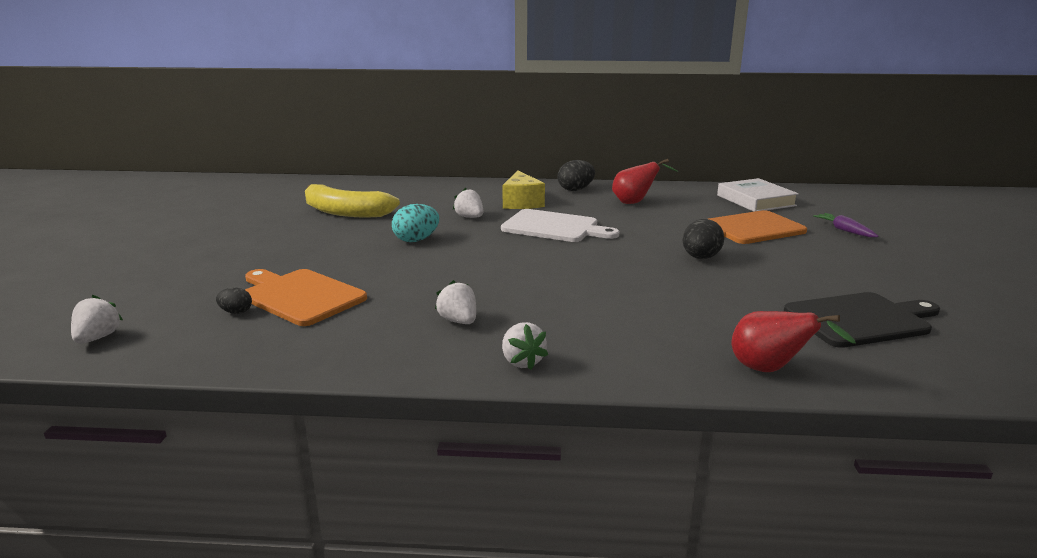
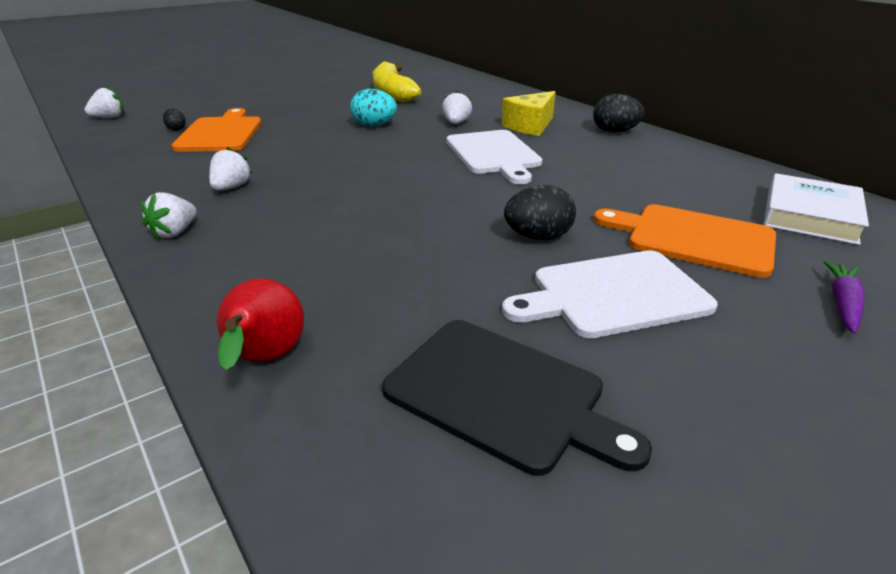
camera: 50 degrees right, 10 degrees up
red pear [612,159,678,204] -> none
none -> white cutting board [502,250,718,338]

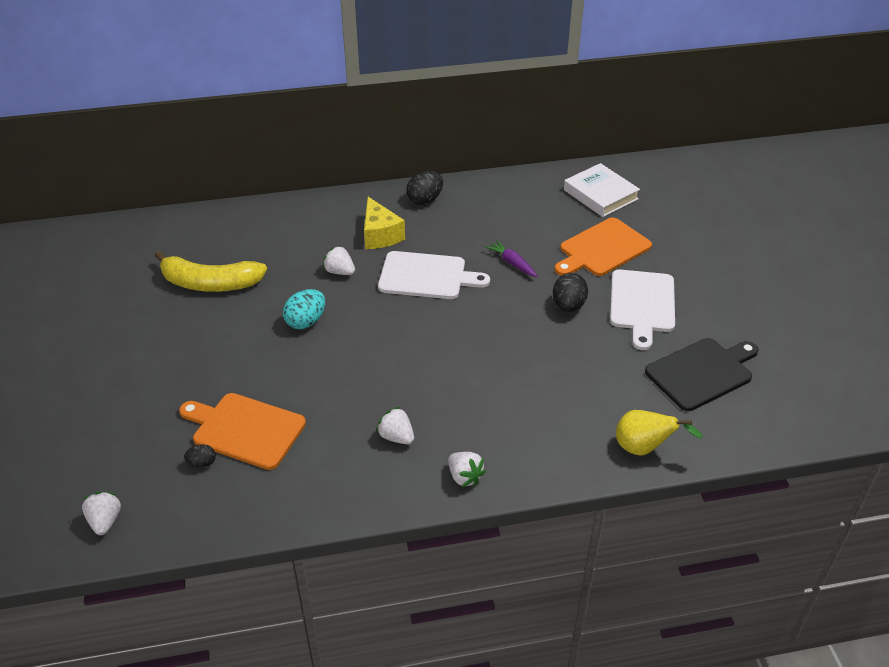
camera: 65 degrees left, 10 degrees up
red pear [217,279,304,370] -> yellow pear [616,410,703,455]
purple carrot [824,261,865,334] -> purple carrot moved to [486,240,538,277]

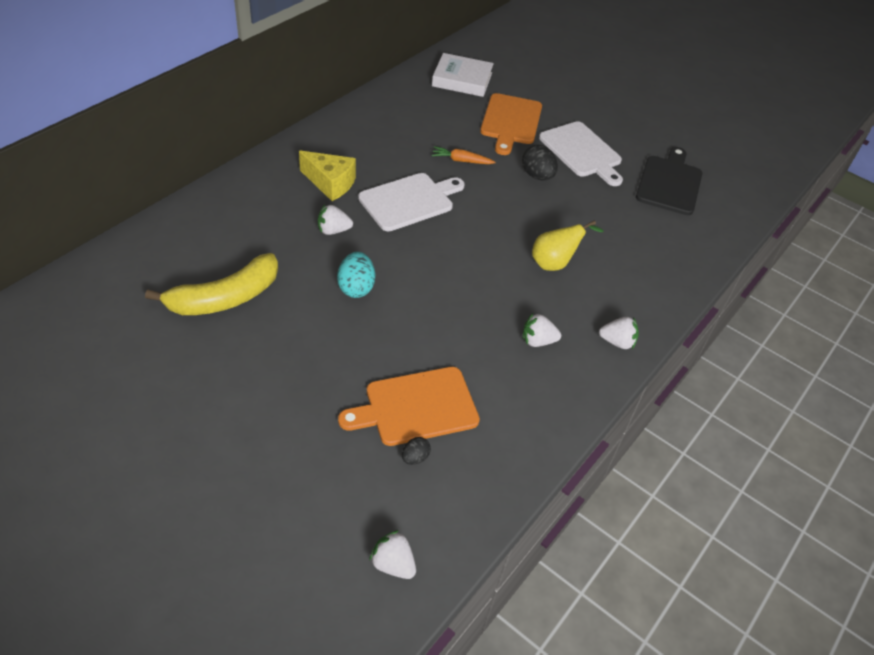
camera: 45 degrees left, 5 degrees up
black egg [406,171,443,205] -> none
purple carrot [486,240,538,277] -> orange carrot [431,146,496,164]
yellow pear [616,410,703,455] -> yellow pear moved to [532,220,604,271]

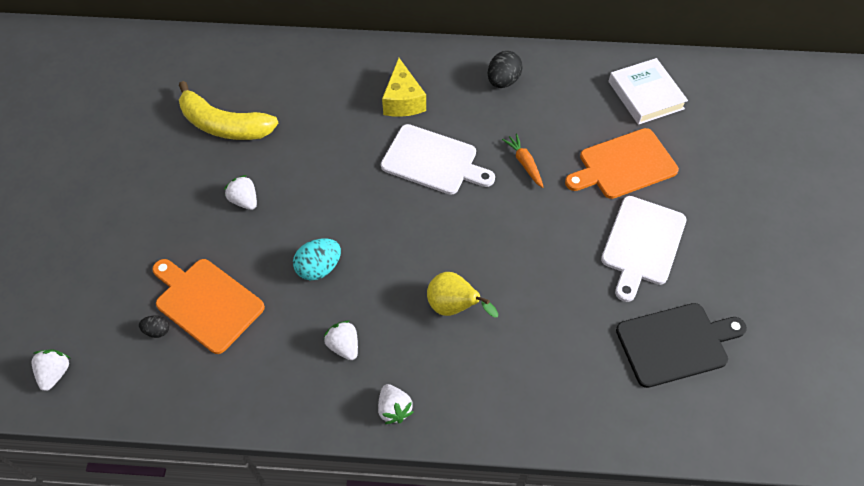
camera: 60 degrees right, 10 degrees up
white strawberry [318,205,353,235] -> white strawberry moved to [224,175,257,210]
turquoise egg [337,252,375,298] -> turquoise egg moved to [293,238,341,280]
black egg [522,145,558,180] -> black egg moved to [488,51,523,88]

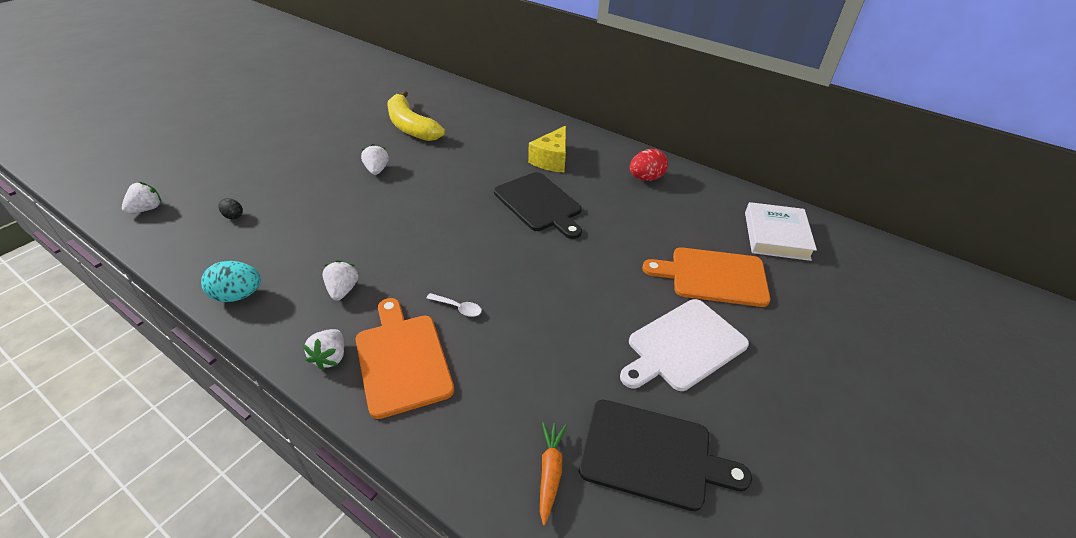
camera: 30 degrees right, 15 degrees down
orange cutting board [152,259,265,354] -> orange cutting board moved to [356,298,454,419]
turquoise egg [293,238,341,280] -> turquoise egg moved to [201,261,261,302]
white cutting board [381,124,495,195] -> black cutting board [494,172,582,239]
yellow pear [427,272,498,318] -> white spoon [426,293,482,317]
black egg [488,51,523,88] -> red egg [630,149,668,181]
orange carrot [502,133,543,188] -> orange carrot moved to [540,422,567,525]

